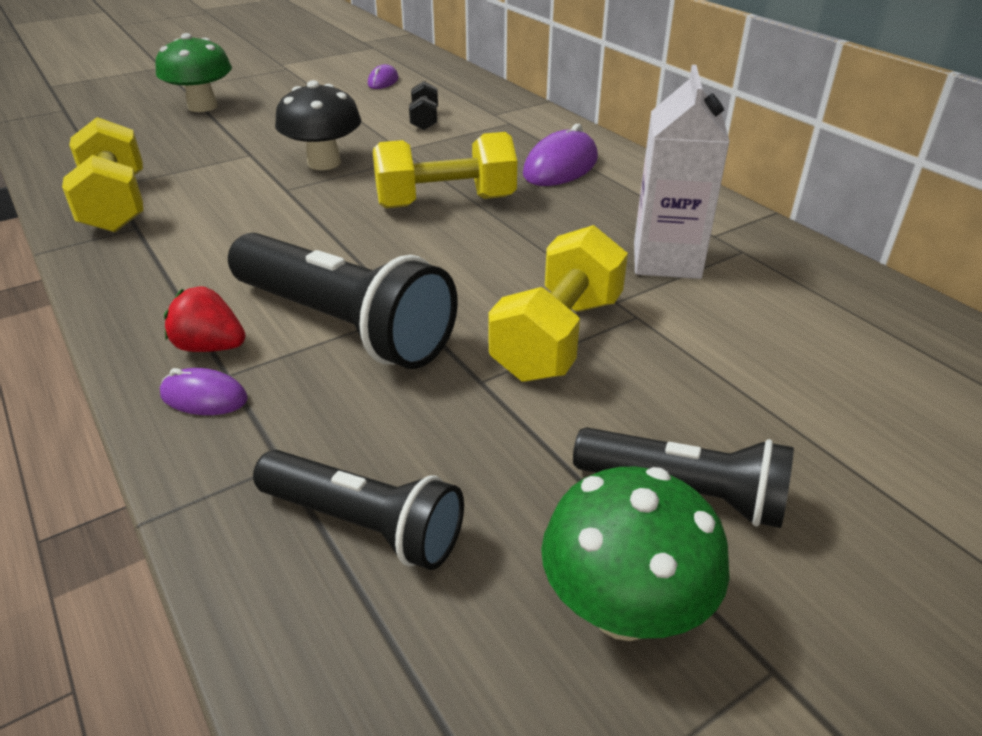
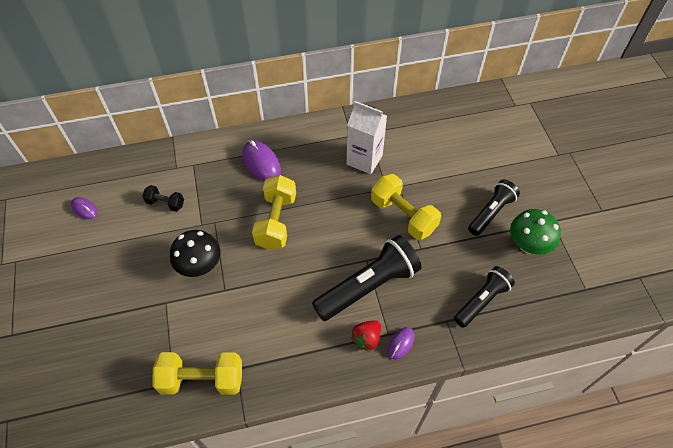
camera: 70 degrees left, 20 degrees up
green mushroom [155,33,232,112] -> none

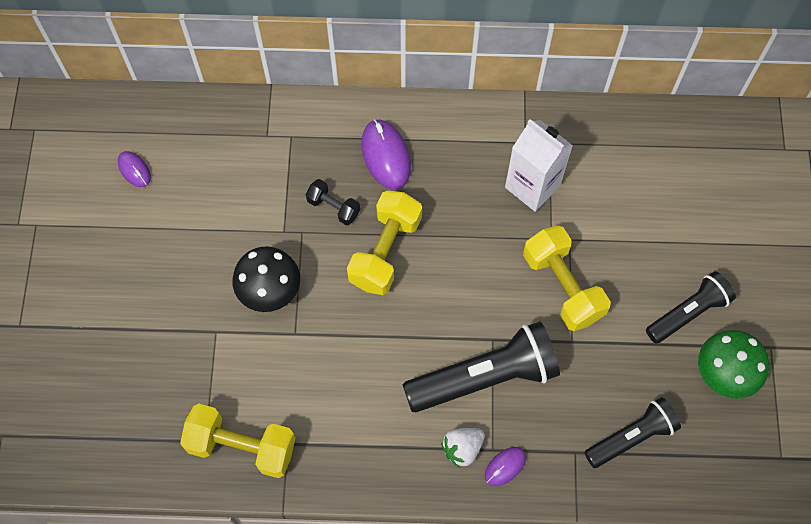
camera: 15 degrees right, 10 degrees up
black dumbbell [142,185,184,212] -> black dumbbell moved to [306,179,360,225]
red strawberry [351,320,381,352] -> white strawberry [441,428,485,468]

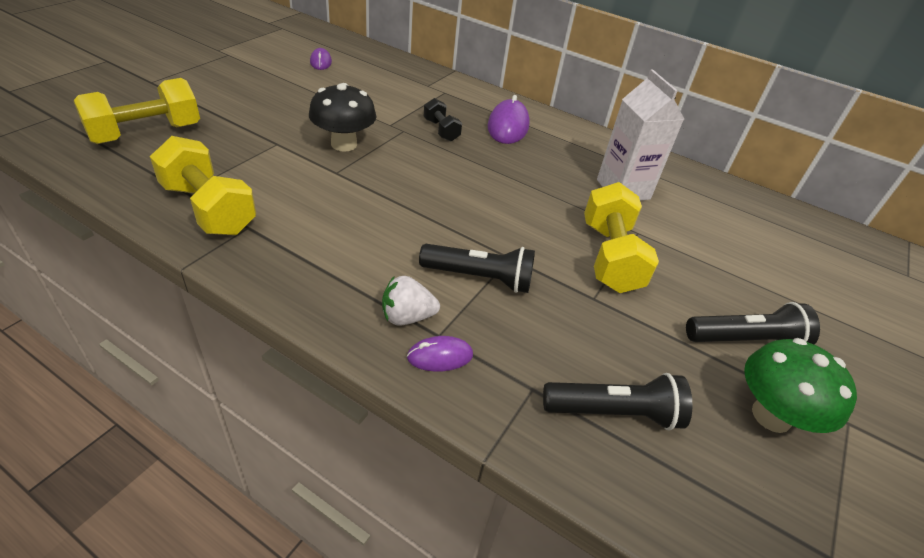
camera: 25 degrees right, 25 degrees down
yellow dumbbell [347,190,422,295] -> yellow dumbbell moved to [74,78,200,144]
black flashlight [402,322,560,412] -> black flashlight [419,244,535,293], size x0.62

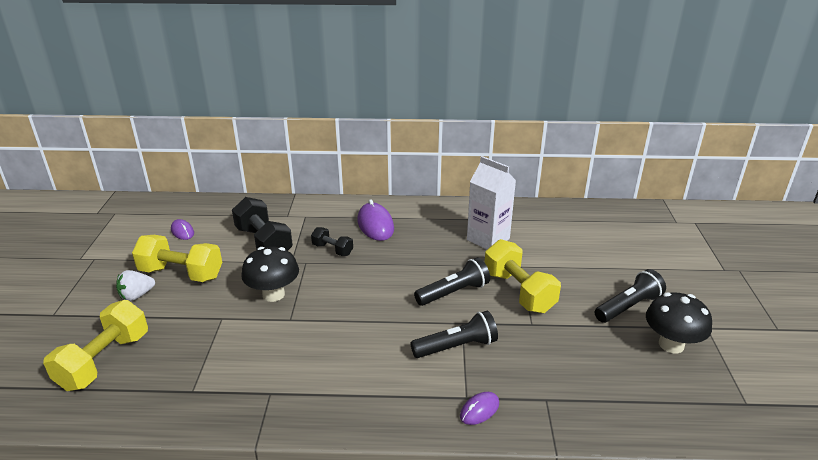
camera: 25 degrees left, 10 degrees down
yellow dumbbell [150,136,256,235] -> yellow dumbbell moved to [132,235,222,282]
white strawberry [382,276,440,326] -> white strawberry moved to [116,270,155,301]
black flashlight [543,373,692,430] -> black flashlight moved to [414,257,490,306]
green mushroom [744,338,857,433] -> black mushroom [646,292,712,353]
none -> black dumbbell [232,197,293,251]

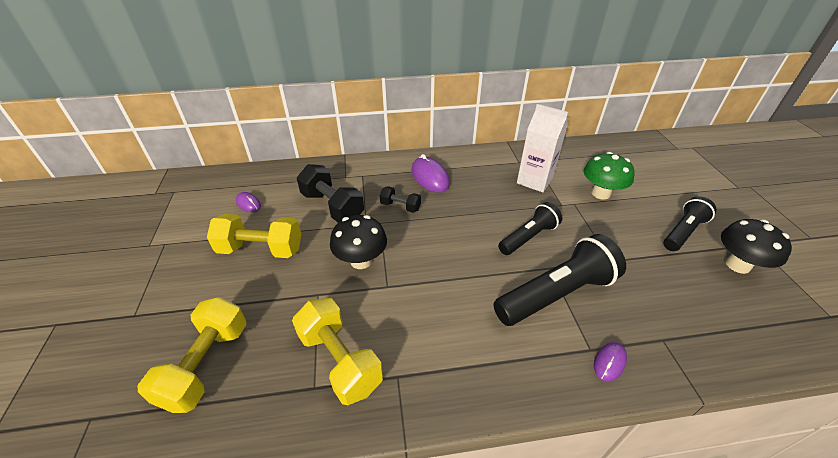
camera: 10 degrees left, 10 degrees up
white strawberry [116,270,155,301] -> none
black flashlight [410,311,498,358] -> black flashlight [493,234,626,326], size x1.61
yellow dumbbell [485,239,561,313] -> yellow dumbbell moved to [292,298,383,405]
none -> green mushroom [584,152,635,200]

